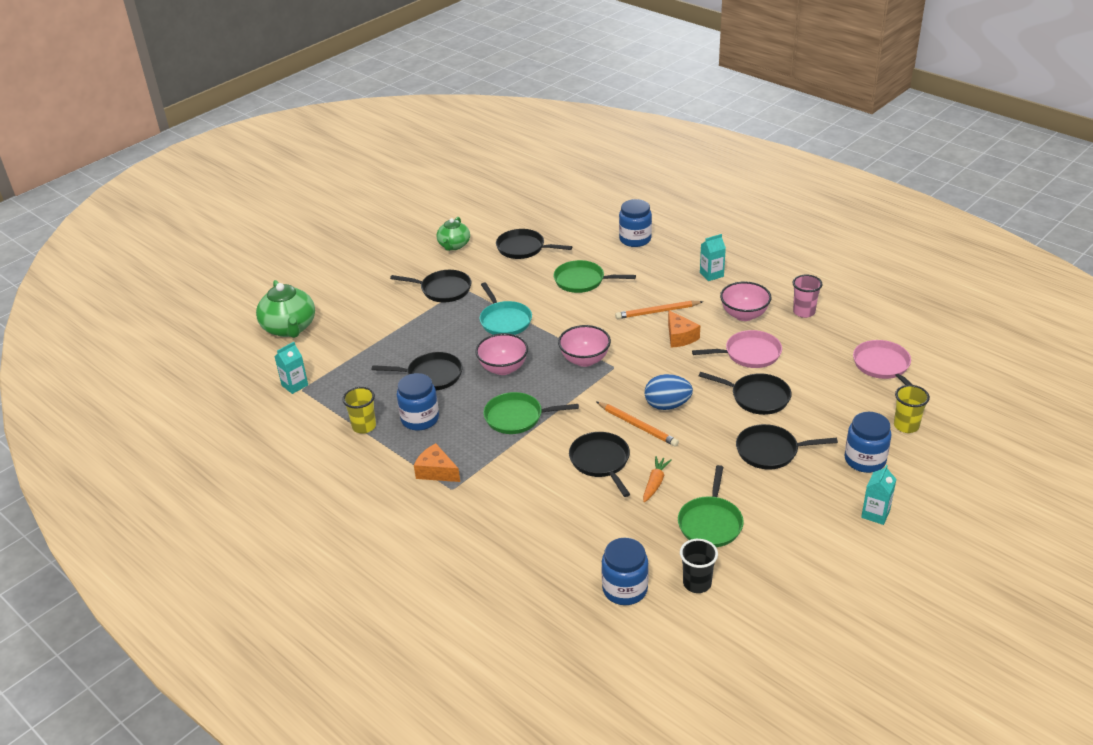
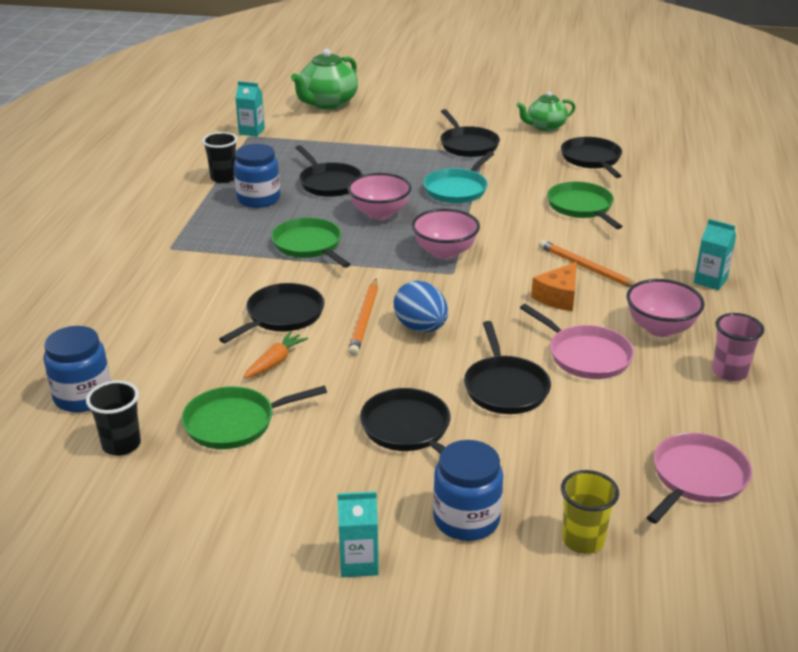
camera: 55 degrees right, 5 degrees down
yellow cup [342,387,376,434] -> black cup [202,132,237,183]
orange cheese [414,443,460,482] -> none
blue jar [619,199,652,247] -> none
orange carrot [643,456,672,502] -> orange carrot turned 45 degrees counterclockwise [243,331,308,379]

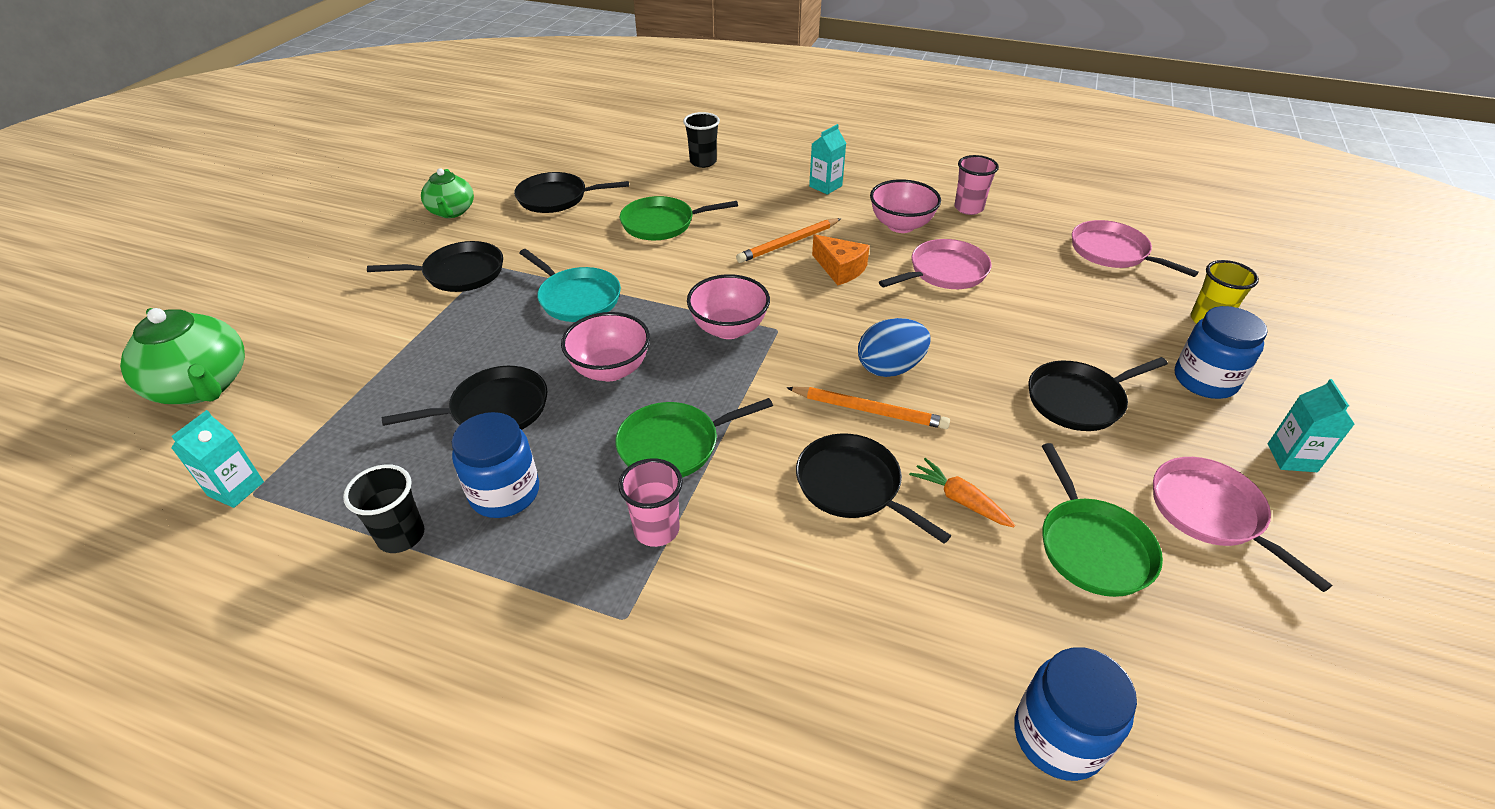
camera: 80 degrees left, 10 degrees up
black cup [86,381,141,456] -> black cup moved to [683,112,720,168]
black pan [464,321,551,414] -> none
none -> pink cup [618,458,683,547]
none -> pink pan [1153,457,1332,592]

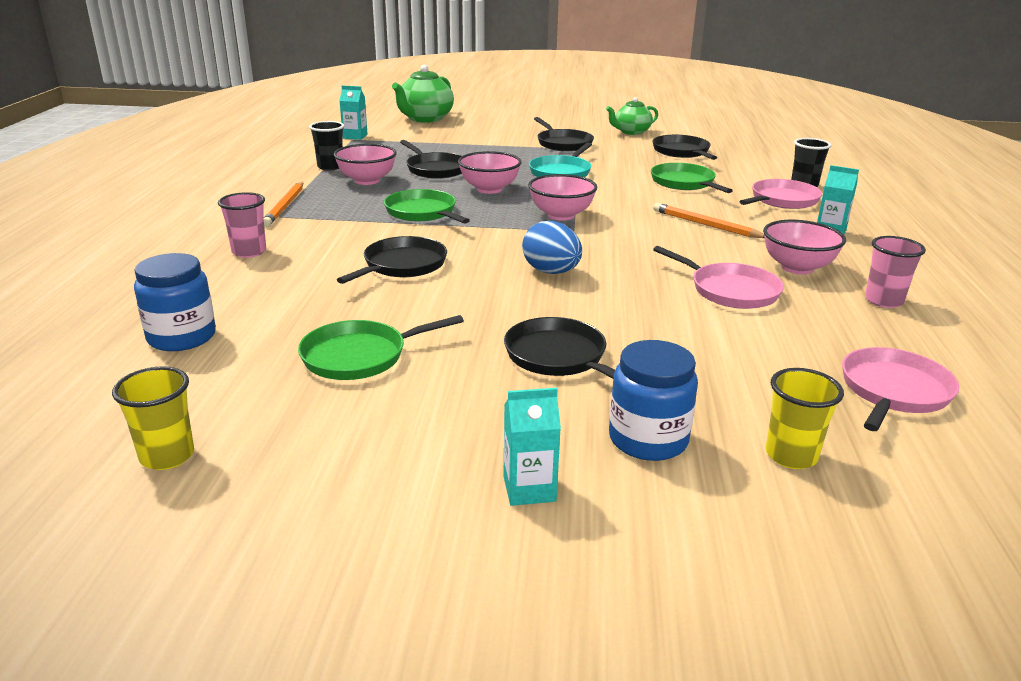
camera: 75 degrees right, 15 degrees down
blue jar [452,412,539,518] -> pink bowl [333,144,397,185]
pink cup [618,458,683,547] -> pink cup moved to [218,192,266,258]
orange pencil [787,387,950,429] -> orange pencil moved to [264,182,303,227]
orange cheese [812,234,870,285] -> none
orange carrot [909,458,1015,528] -> none
pink pan [1153,457,1332,592] -> pink pan moved to [739,179,822,209]
none -> yellow cup [112,366,194,470]

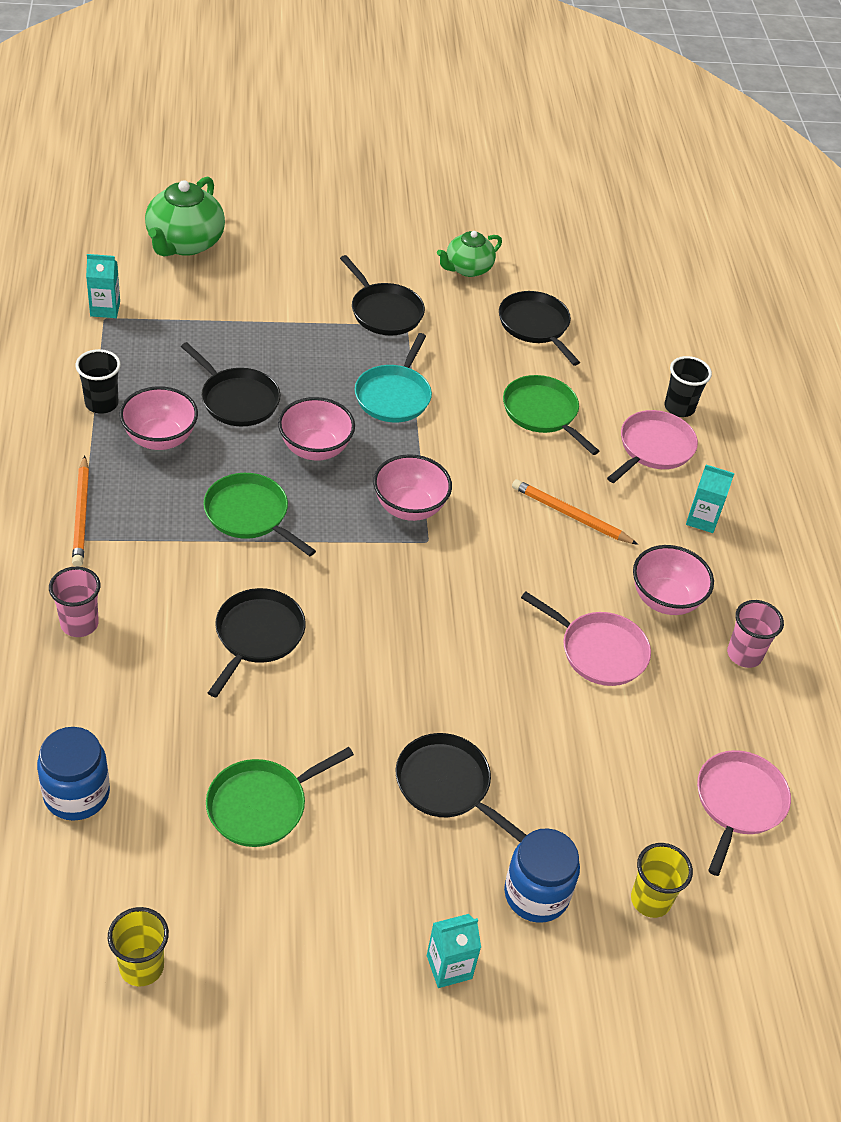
camera: 15 degrees left, 20 degrees up
blue egg [522,221,582,274] -> none

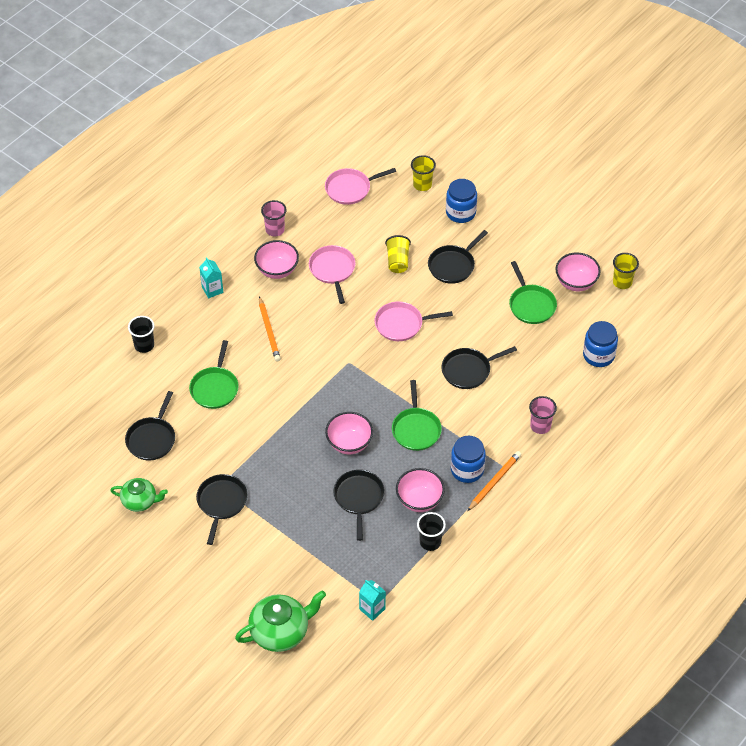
camera: 130 degrees left, 5 degrees up
green pan [206,747,354,847] -> green pan turned 60 degrees clockwise [509,261,557,324]
turquoise pan [355,333,432,422] -> none
pink bowl [373,454,452,521] -> pink bowl moved to [556,253,601,291]
black pan [396,733,526,842] -> black pan turned 45 degrees clockwise [428,230,488,284]
turquoise carton [427,914,481,988] -> none
pink pan [607,410,698,483] -> pink pan moved to [375,302,453,341]
none -> yellow cup [385,235,411,273]
none -> blue jar [451,436,486,483]

